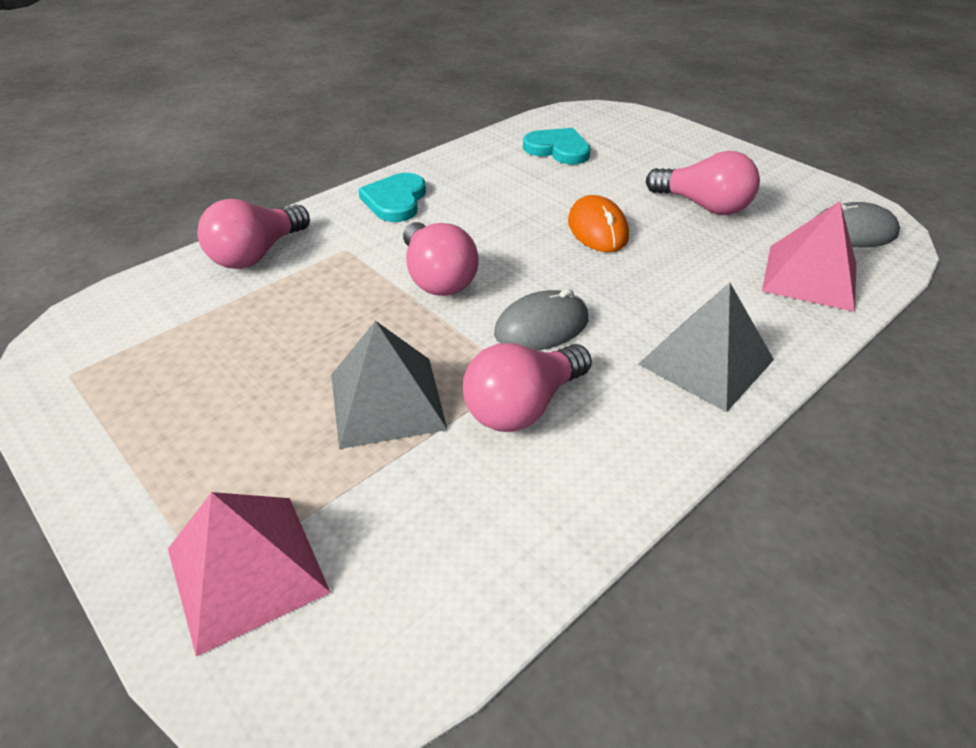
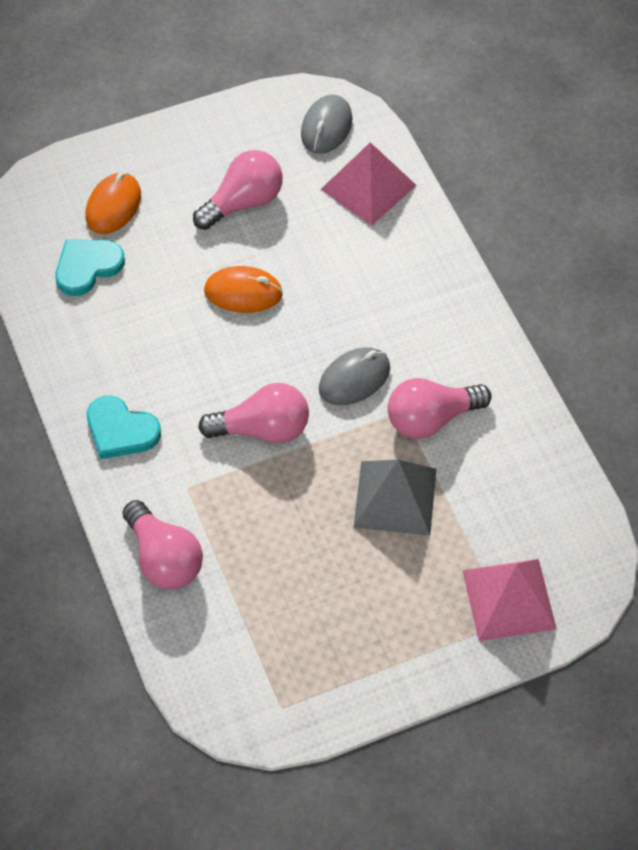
camera: 70 degrees left, 15 degrees up
pink light bulb [463,343,592,432] -> pink light bulb turned 90 degrees clockwise [388,378,491,439]
grey mouse [494,289,588,350] -> grey mouse turned 60 degrees clockwise [319,347,390,405]
grey pyramid [638,283,774,412] -> none
none -> orange mouse [86,173,141,234]

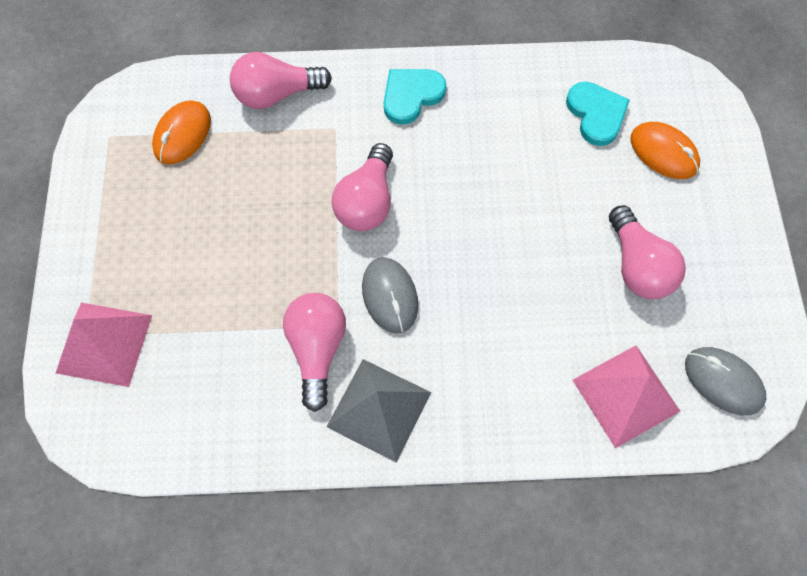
camera: 110 degrees right, 10 degrees up
orange mouse [204,266,283,313] -> orange mouse moved to [152,100,211,164]
grey pyramid [353,460,436,536] -> grey pyramid moved to [327,359,431,463]

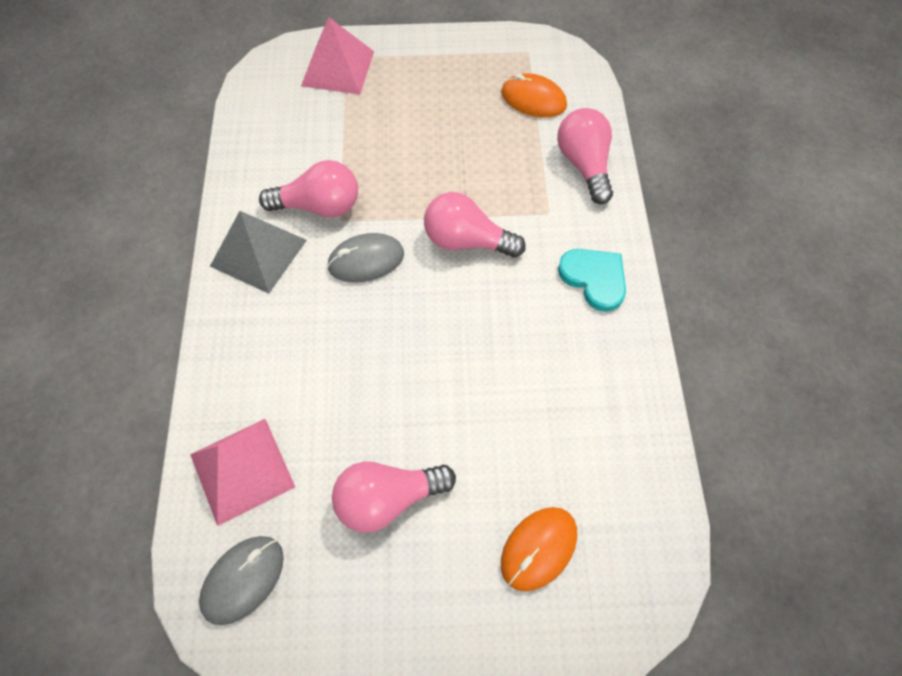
camera: 90 degrees right, 5 degrees down
turquoise heart [566,82,630,146] -> none

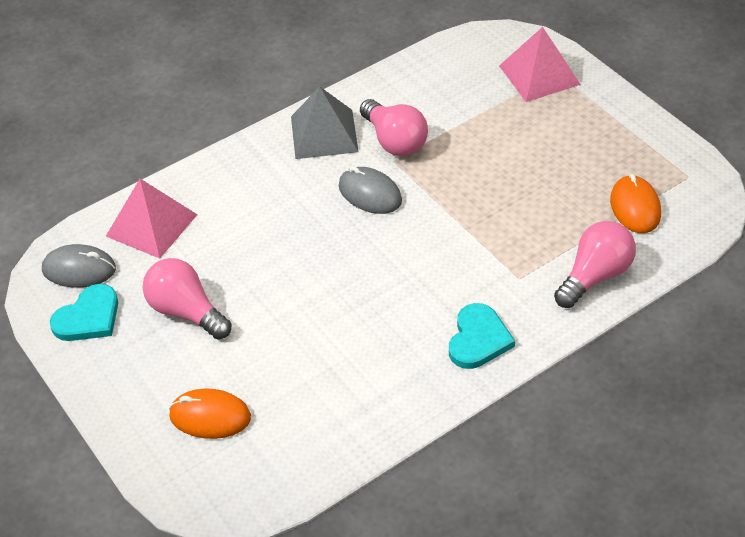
camera: 60 degrees right, 15 degrees down
pink light bulb [424,192,526,258] -> none
none -> turquoise heart [50,284,118,341]

